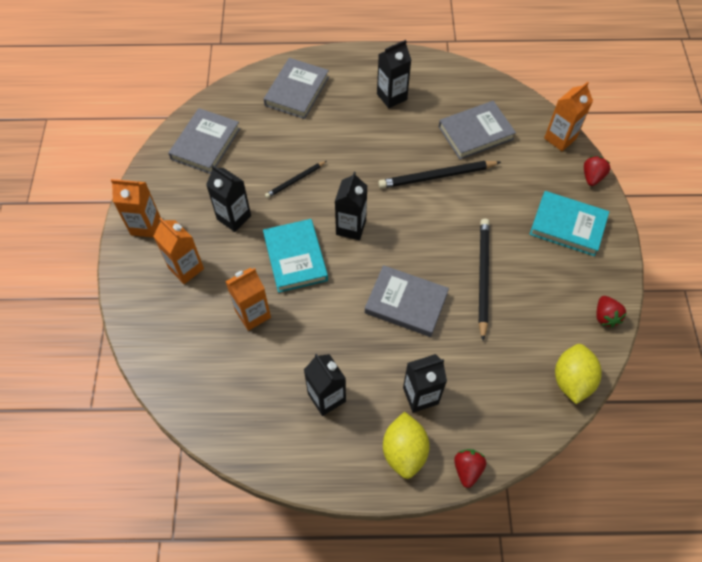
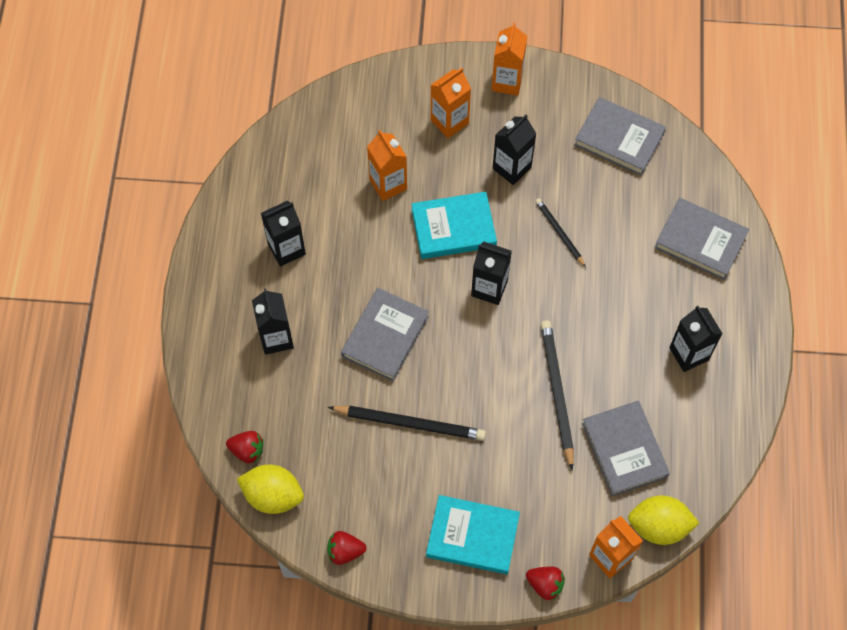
camera: 95 degrees right, 5 degrees up
yellow lemon [383,412,430,479] -> yellow lemon moved to [628,496,699,545]
red strawberry [454,449,486,488] -> red strawberry moved to [226,431,264,463]
turquoise book [530,191,609,256] -> turquoise book turned 75 degrees clockwise [426,495,520,574]

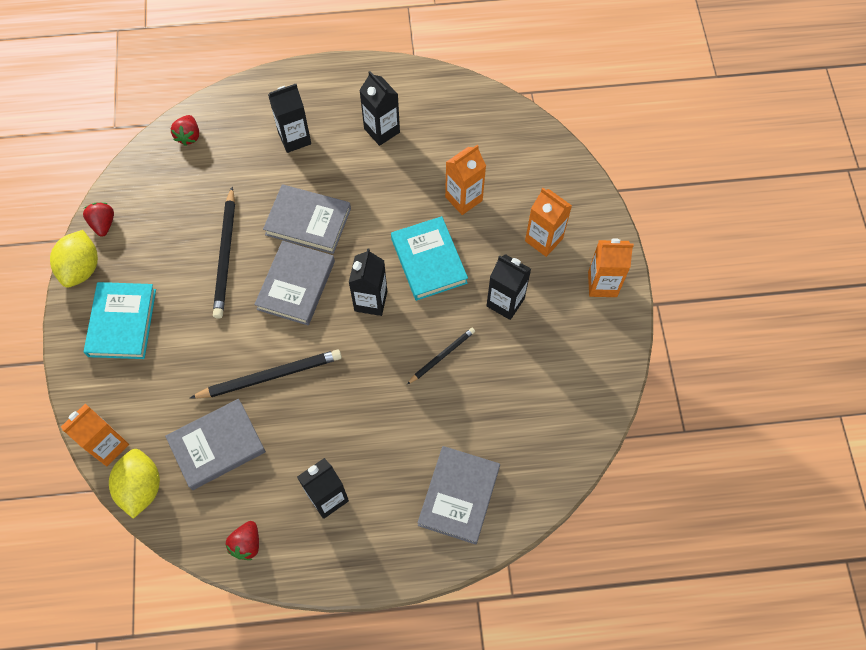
camera: 80 degrees right, 0 degrees up
yellow lemon [237,464,304,514] -> yellow lemon moved to [50,230,98,288]
red strawberry [526,567,565,600] -> red strawberry moved to [226,521,259,560]
grey book [574,97,666,176] -> grey book moved to [254,241,335,326]

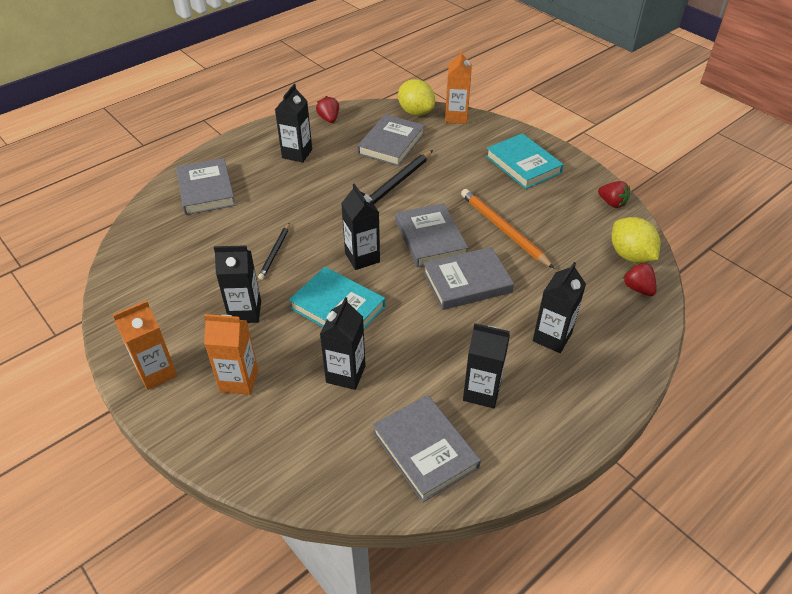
camera: 145 degrees right, 20 degrees down
yellow lemon [50,230,98,288] -> yellow lemon moved to [612,217,661,263]
black pencil [213,187,235,319] -> orange pencil [461,189,554,268]
orange carton [445,145,486,215] -> black carton [320,297,366,390]
none -> grey book [373,395,481,503]

